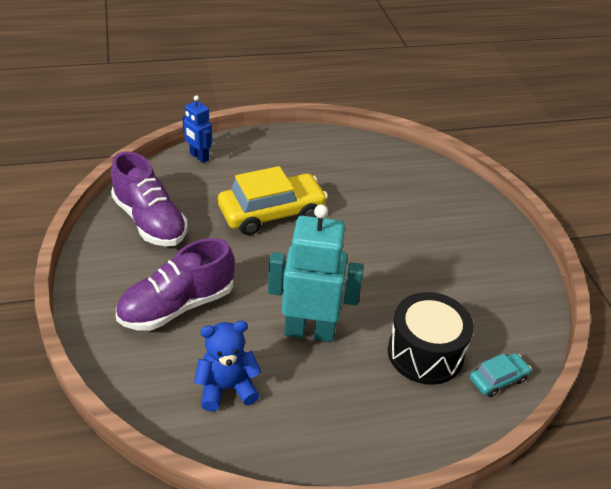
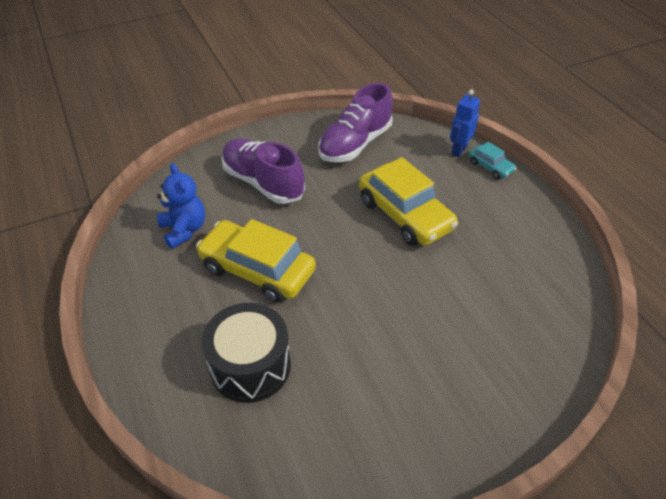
camera: 80 degrees right, 5 degrees up
turquoise robot [268,205,364,342] -> yellow car [196,219,316,303]
turquoise car [470,353,531,397] -> turquoise car moved to [469,142,517,179]

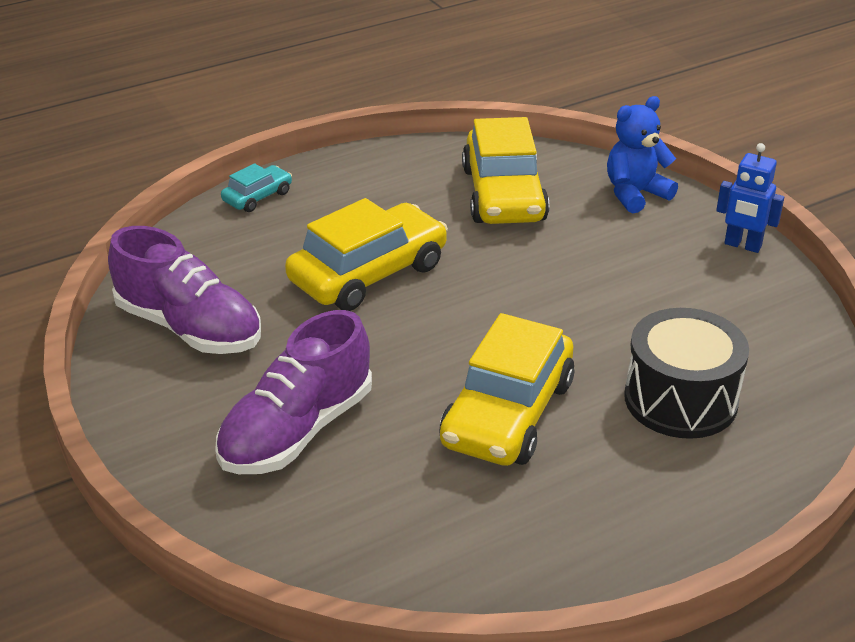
camera: 95 degrees left, 10 degrees down
blue teddy bear [157,163,205,249] -> blue teddy bear moved to [607,96,678,213]
blue robot [450,90,480,157] -> blue robot moved to [716,143,784,253]
none -> yellow car [462,117,549,224]

